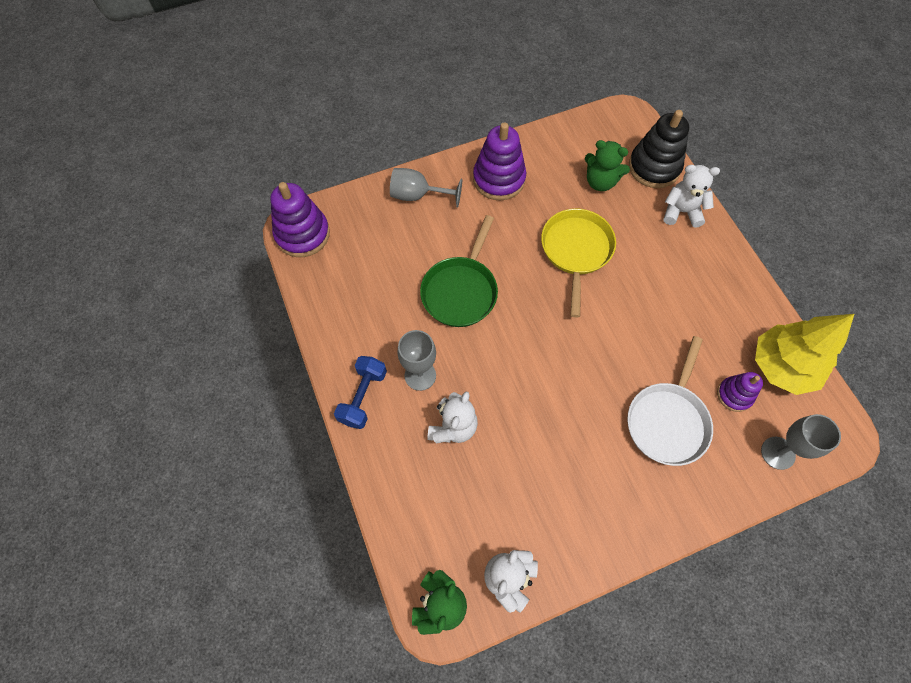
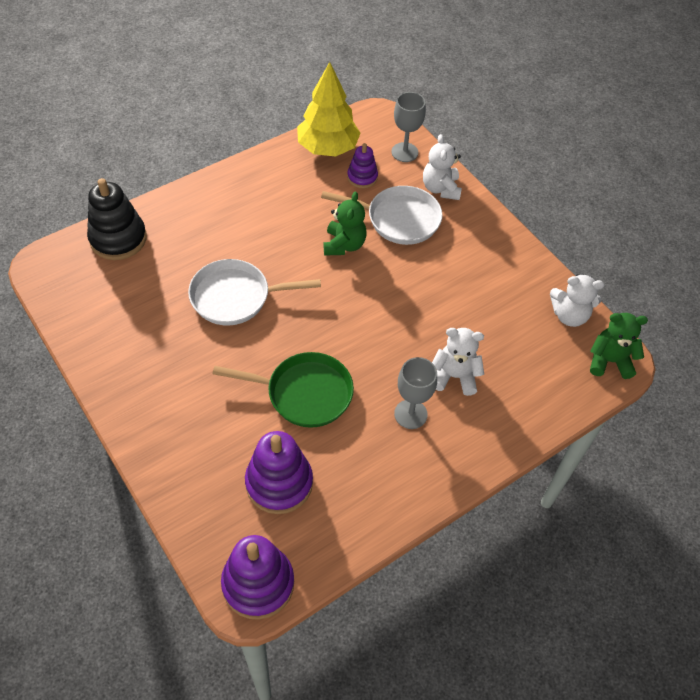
camera: 105 degrees left, 10 degrees down
blue dumbbell [334,356,387,429] -> none
grey goblet [390,168,462,208] -> none
purple stacking toy [473,122,526,200] -> purple stacking toy moved to [245,431,313,514]
yellow pan [541,208,616,318] -> white pan [188,259,321,326]
green teddy bear [585,140,630,191] -> green teddy bear moved to [324,192,367,256]
white teddy bear [664,165,720,228] -> white teddy bear moved to [423,134,462,200]

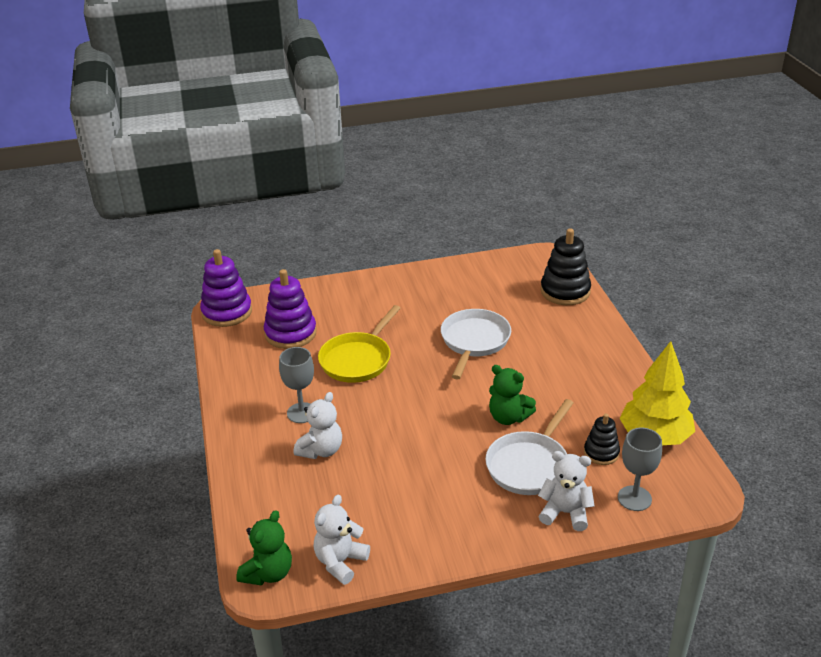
camera: 115 degrees right, 20 degrees down
green pan [212,352,354,428] -> yellow pan [318,305,401,383]
purple stacking toy [347,143,378,188] -> black stacking toy [584,414,620,465]

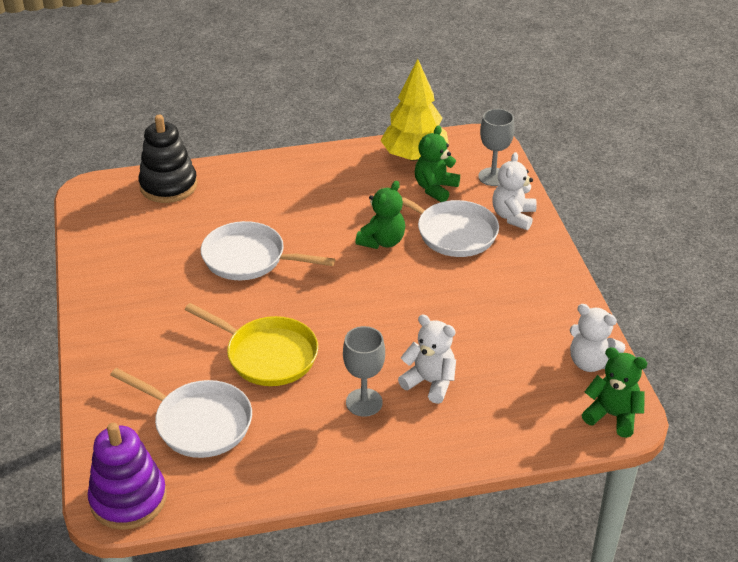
camera: 90 degrees left, 5 degrees up
purple stacking toy [264,269,317,349] -> white pan [110,368,252,458]
black stacking toy [584,414,620,465] -> green teddy bear [415,125,460,202]

